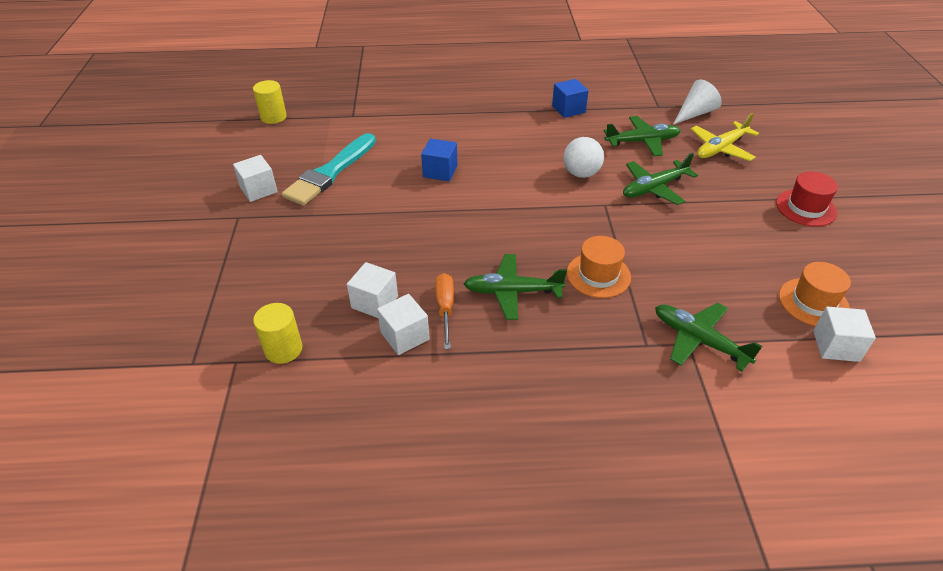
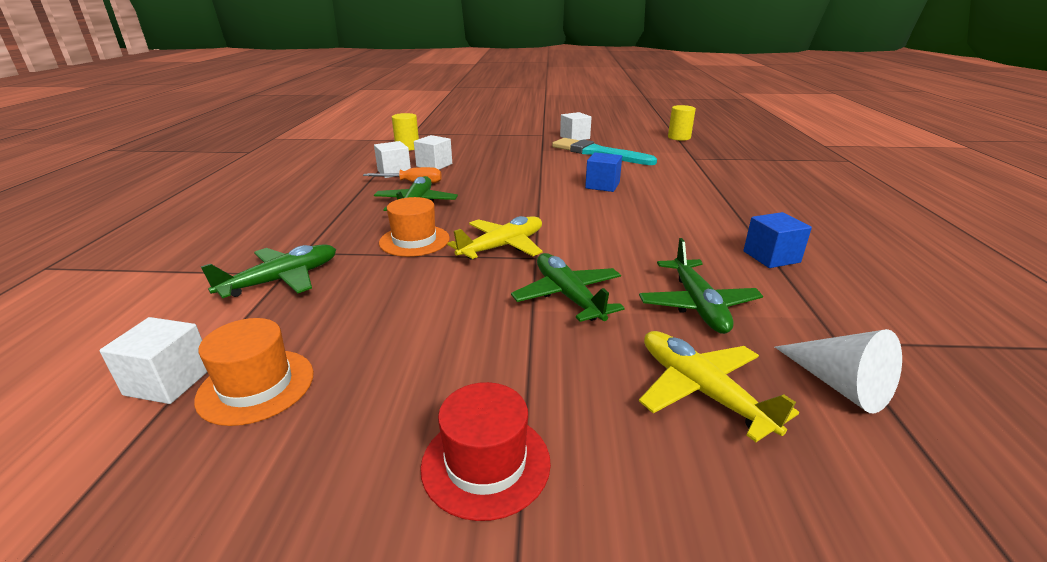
camera: 95 degrees right, 15 degrees down
white ball [563,137,604,178] -> none
none -> yellow plane [447,216,543,260]

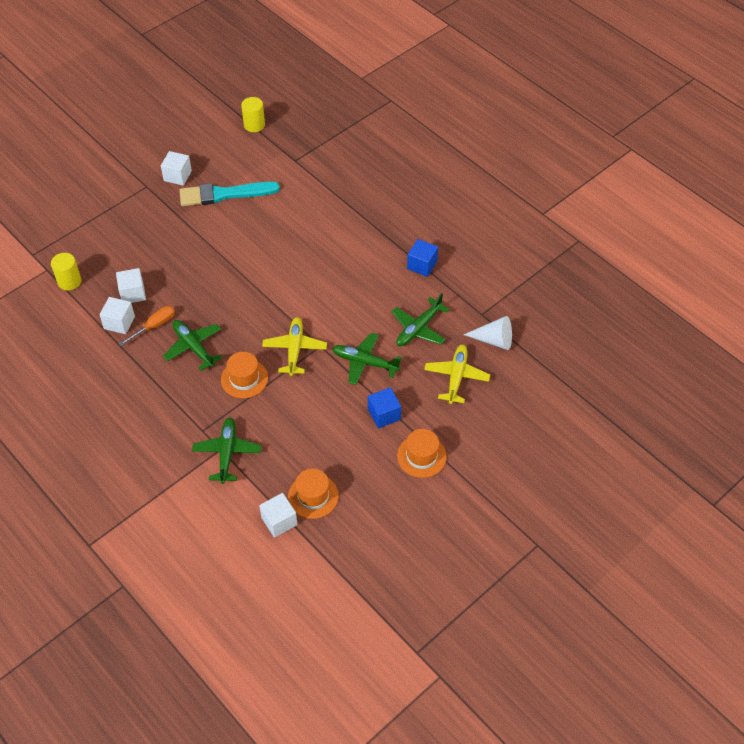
camera: 45 degrees left, 25 degrees up
red hat [420,382,551,521] -> orange hat [397,429,447,478]
blue cube [585,152,622,192] -> blue cube moved to [368,387,401,428]
green plane [639,238,763,334] -> green plane turned 90 degrees clockwise [391,293,450,346]
yellow plane [639,331,799,442] -> yellow plane turned 90 degrees clockwise [424,344,490,404]

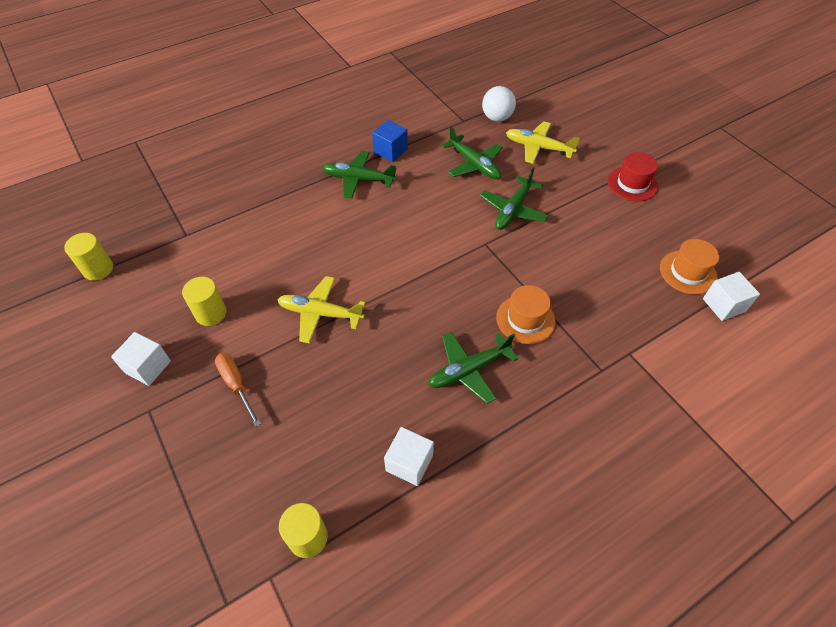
camera: 80 degrees left, 0 degrees up
white cube [116,268,146,303] -> none
orange screwdriver [119,306,175,346] -> orange screwdriver moved to [215,353,261,427]
turquoise brush [180,182,280,206] -> yellow cylinder [182,277,226,326]
green plane [192,417,261,484] -> green plane moved to [323,151,397,199]
yellow plane [262,317,327,376] -> yellow plane moved to [278,276,365,344]
blue cube [368,387,401,428] -> none
orange hat [397,429,447,478] -> red hat [608,152,658,201]
white cone [463,316,512,350] -> white ball [482,86,516,121]

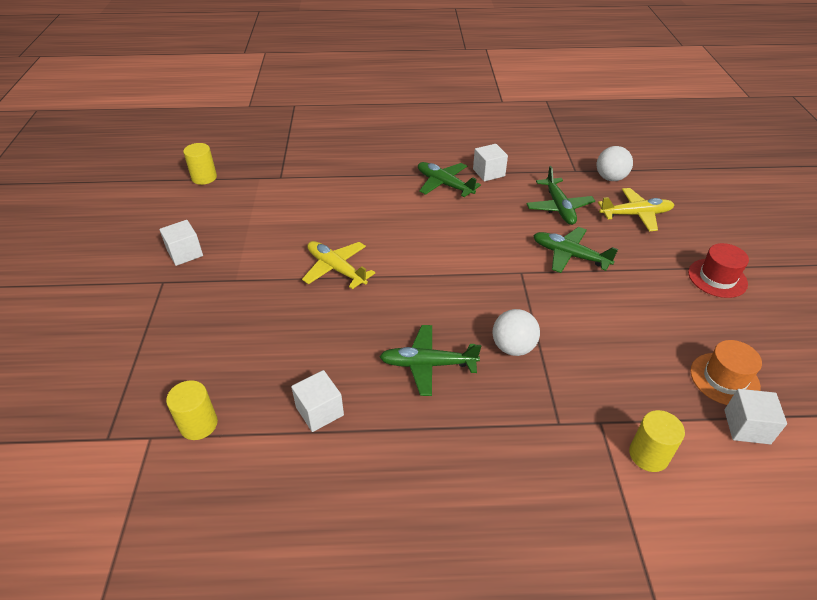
camera: 30 degrees right, 10 degrees down
yellow cylinder [182,277,226,326] -> yellow cylinder moved to [629,410,685,472]
orange screwdriver [215,353,261,427] -> none
blue cube [372,120,408,162] -> white cube [473,144,508,182]
green plane [480,167,549,230] -> green plane turned 60 degrees clockwise [533,227,618,273]
orange hat [496,285,555,344] -> white ball [493,309,540,356]
yellow plane [506,121,580,164] -> yellow plane turned 120 degrees clockwise [598,188,674,231]

